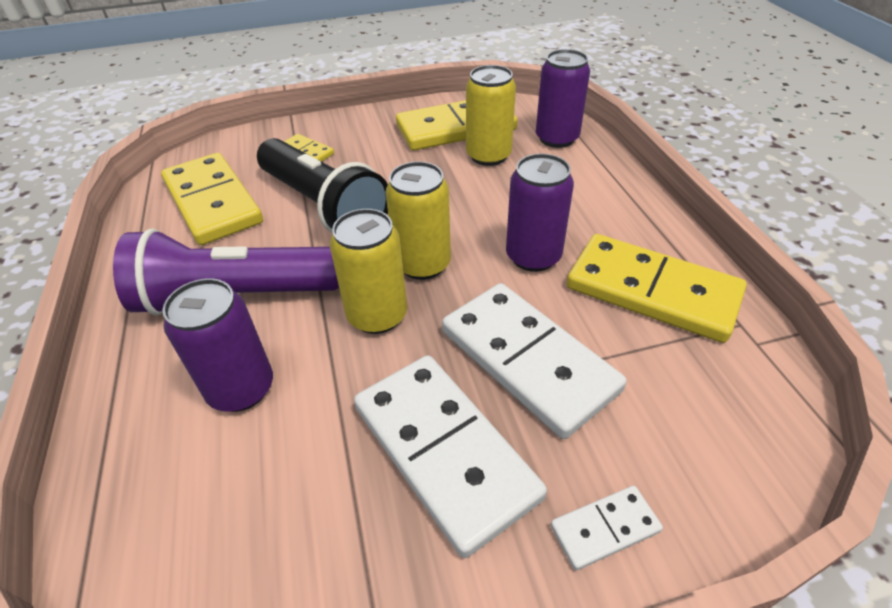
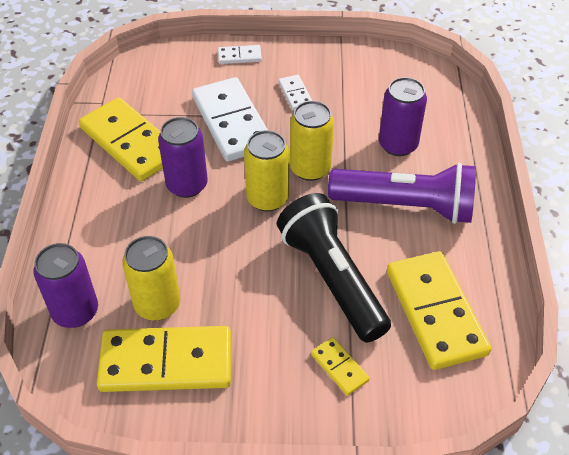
camera: 165 degrees left, 5 degrees up
white domino [354,355,547,558] -> white domino [278,75,312,111], size x0.45

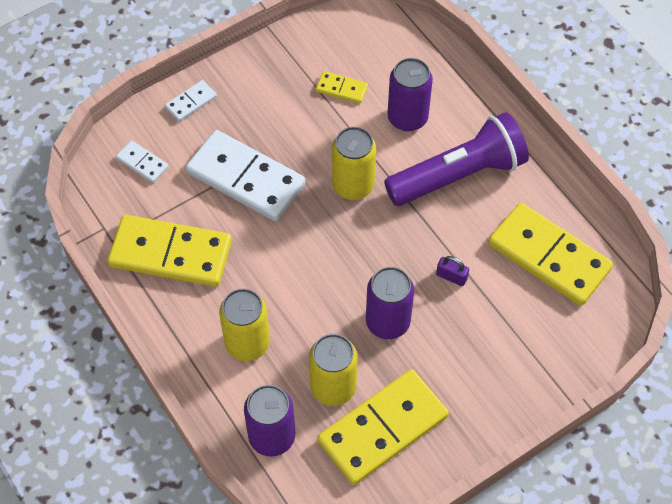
camera: 35 degrees left, 10 degrees up
purple can [158,117,208,198] -> purple can moved to [366,267,414,339]
yellow can [244,130,289,212] -> yellow can moved to [219,289,270,361]
black flashlight [277,193,391,342] -> purple padlock [436,256,469,286]
white domino [278,75,312,111] -> white domino moved to [116,140,169,183]
yellow domino [311,337,370,396] -> yellow domino moved to [316,71,368,104]

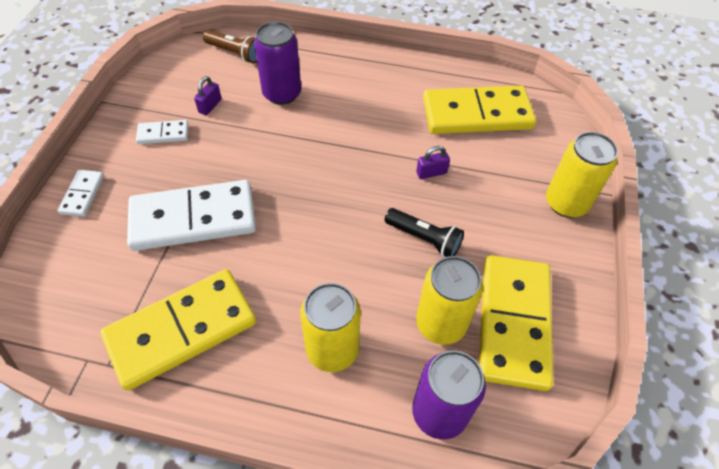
camera: 45 degrees left, 5 degrees down
white domino [116,140,169,183] -> white domino moved to [136,120,189,144]
yellow domino [316,71,368,104] -> purple padlock [194,76,222,115]
yellow can [332,127,376,200] -> yellow can moved to [546,132,618,218]
purple can [366,267,414,339] -> black flashlight [385,208,464,257]
purple flashlight [384,112,529,206] -> none
none -> brown flashlight [203,30,257,63]

